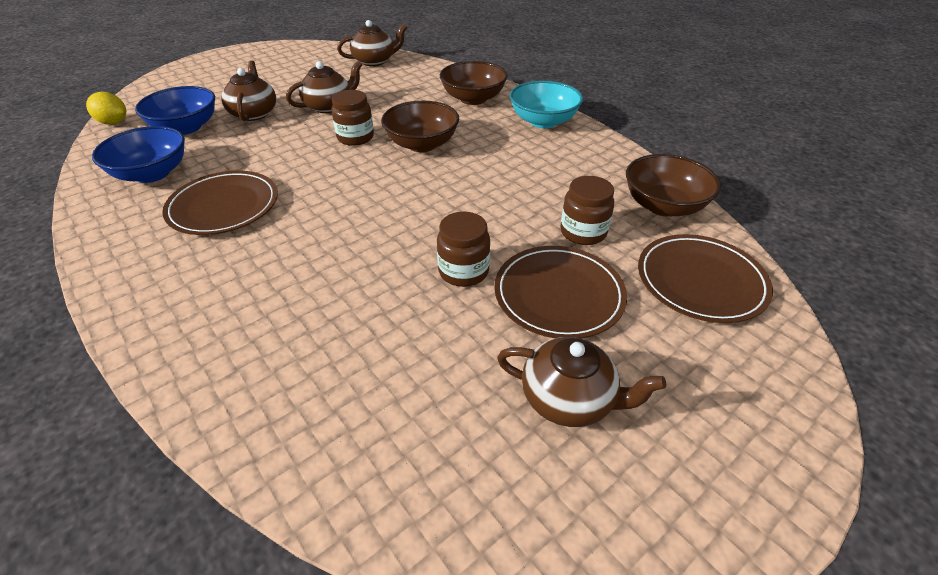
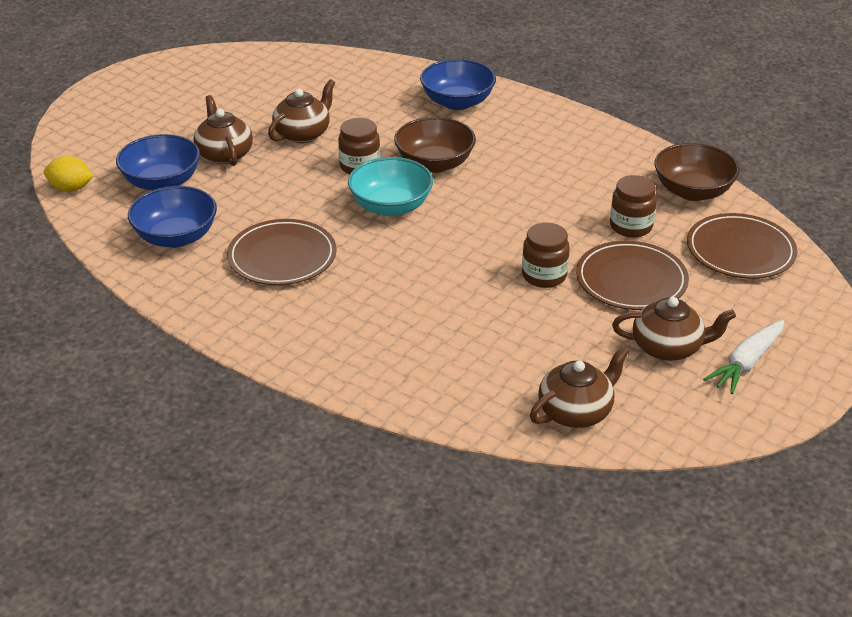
camera: 15 degrees left, 5 degrees down
brown teapot [337,20,407,66] -> brown teapot moved to [530,346,629,428]
brown bowl [440,61,508,105] -> blue bowl [420,59,496,110]
turquoise bowl [510,81,583,128] -> turquoise bowl moved to [348,157,433,216]
none -> white carrot [703,320,784,394]

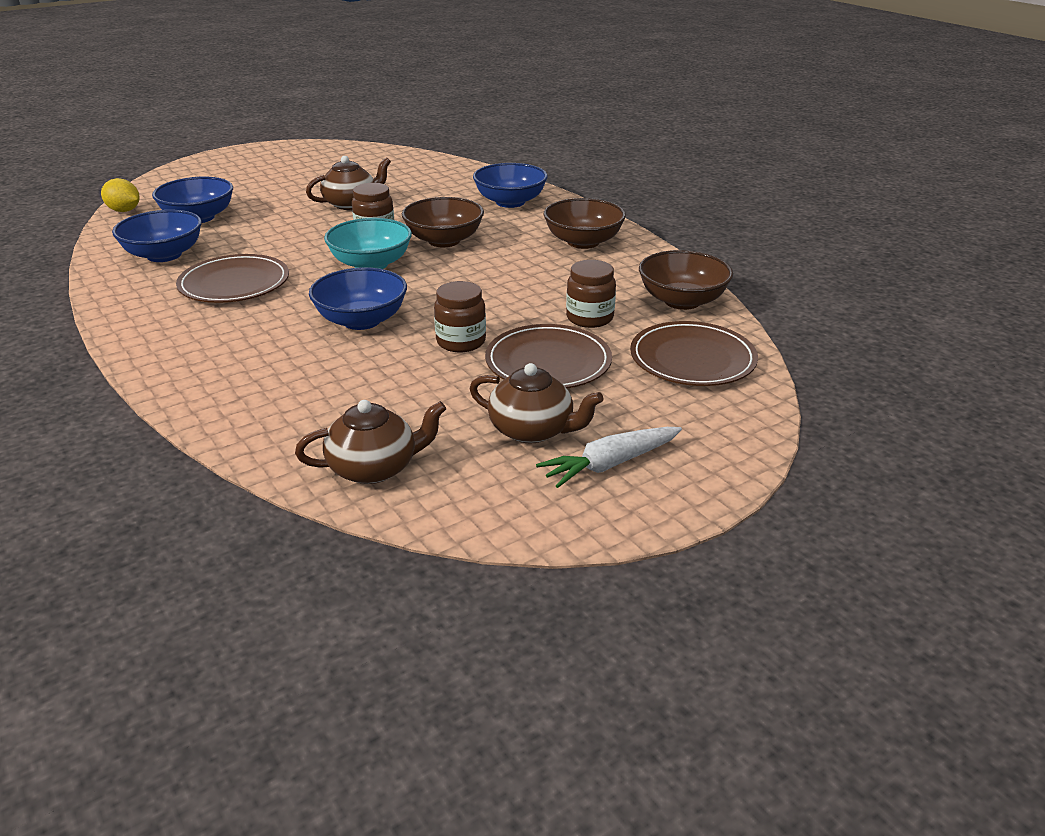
camera: 20 degrees right, 5 degrees down
brown teapot [193,95,253,166] -> none
none -> blue bowl [309,267,407,330]
none -> brown bowl [543,198,626,249]

